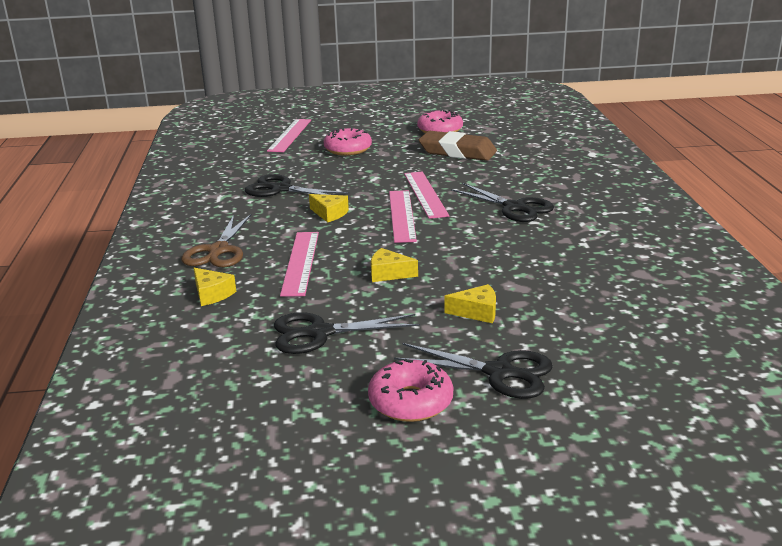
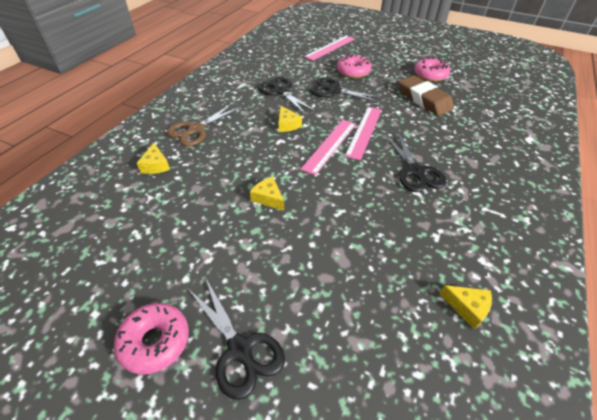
camera: 30 degrees right, 20 degrees up
black scissors [274,312,420,354] -> black scissors moved to [310,77,384,103]
pink ruler [280,232,319,297] -> none
yellow cheese [444,284,496,323] -> yellow cheese moved to [439,285,492,329]

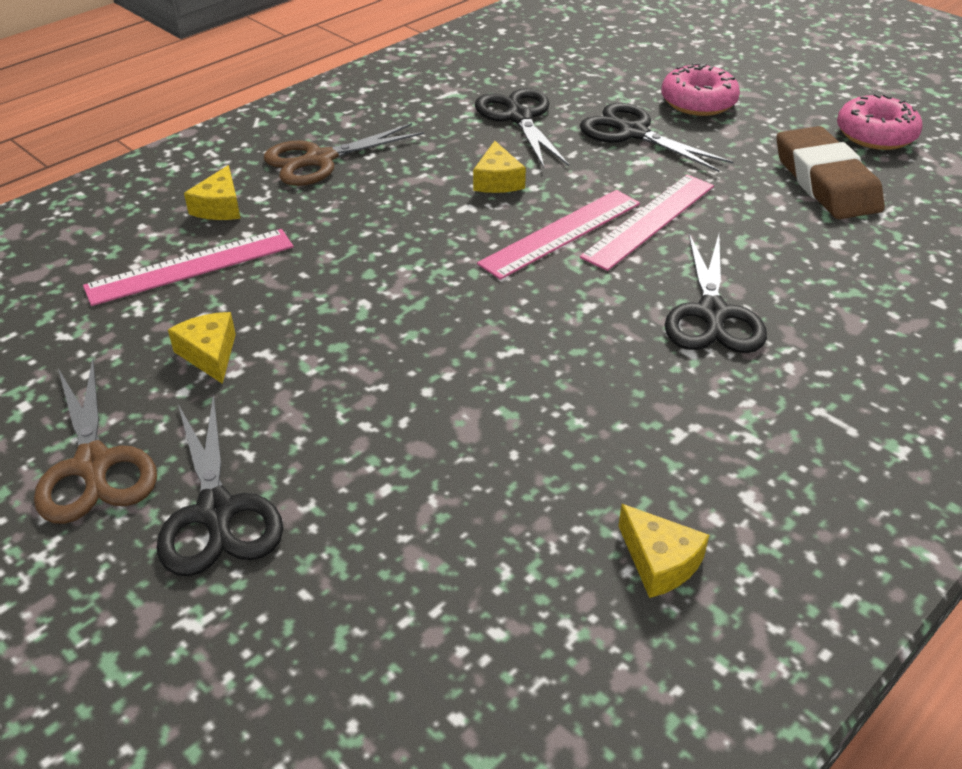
camera: 20 degrees right, 5 degrees down
pink donut [114,303,189,374] -> brown scissors [34,358,157,524]
yellow cheese [250,177,284,211] -> yellow cheese moved to [168,312,236,384]
pink ruler [304,36,355,61] -> pink ruler moved to [83,229,294,306]

